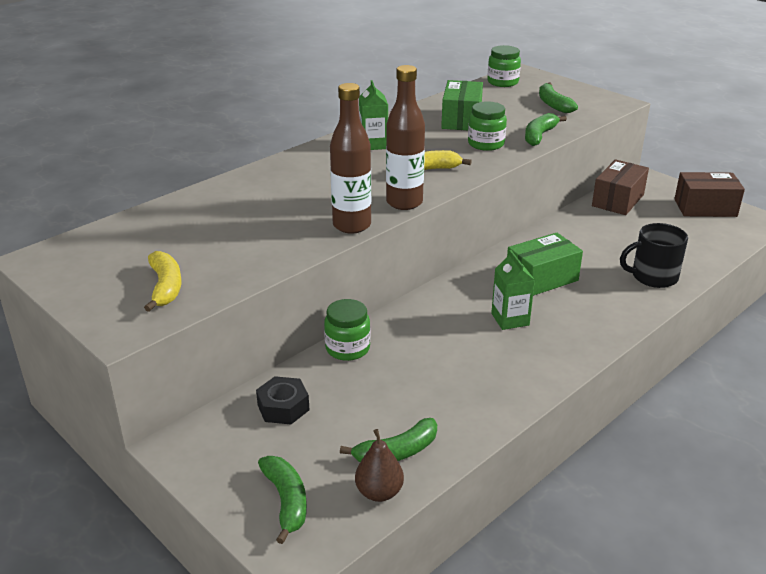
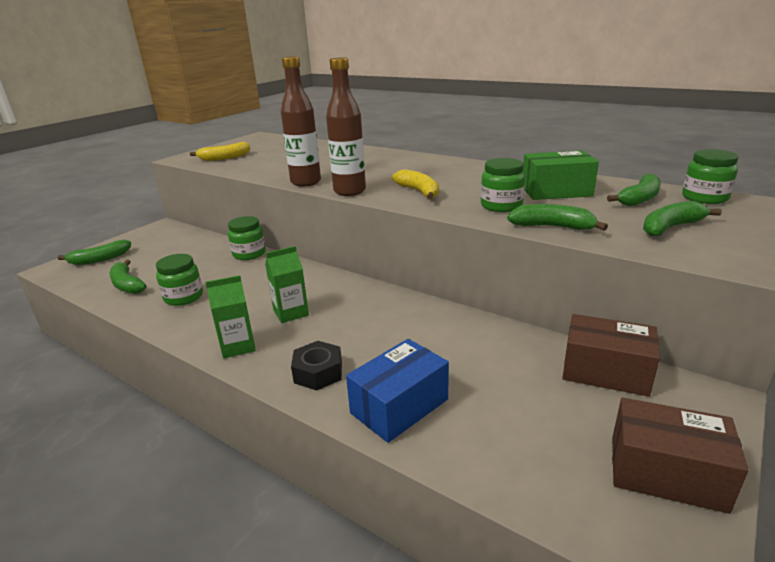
camera: 80 degrees right, 5 degrees down
black nut [256,376,309,424] -> black nut moved to [291,341,342,391]
brown pear [355,429,404,502] -> none
green carton [359,80,388,150] -> green carton moved to [205,275,256,359]
green box [507,233,583,296] -> none
black mug [620,223,688,288] -> blue box [346,339,449,443]
brown box [674,172,745,217] -> brown box turned 60 degrees counterclockwise [612,398,748,514]
none -> green jar [156,254,203,306]
none -> green banana [607,173,661,206]

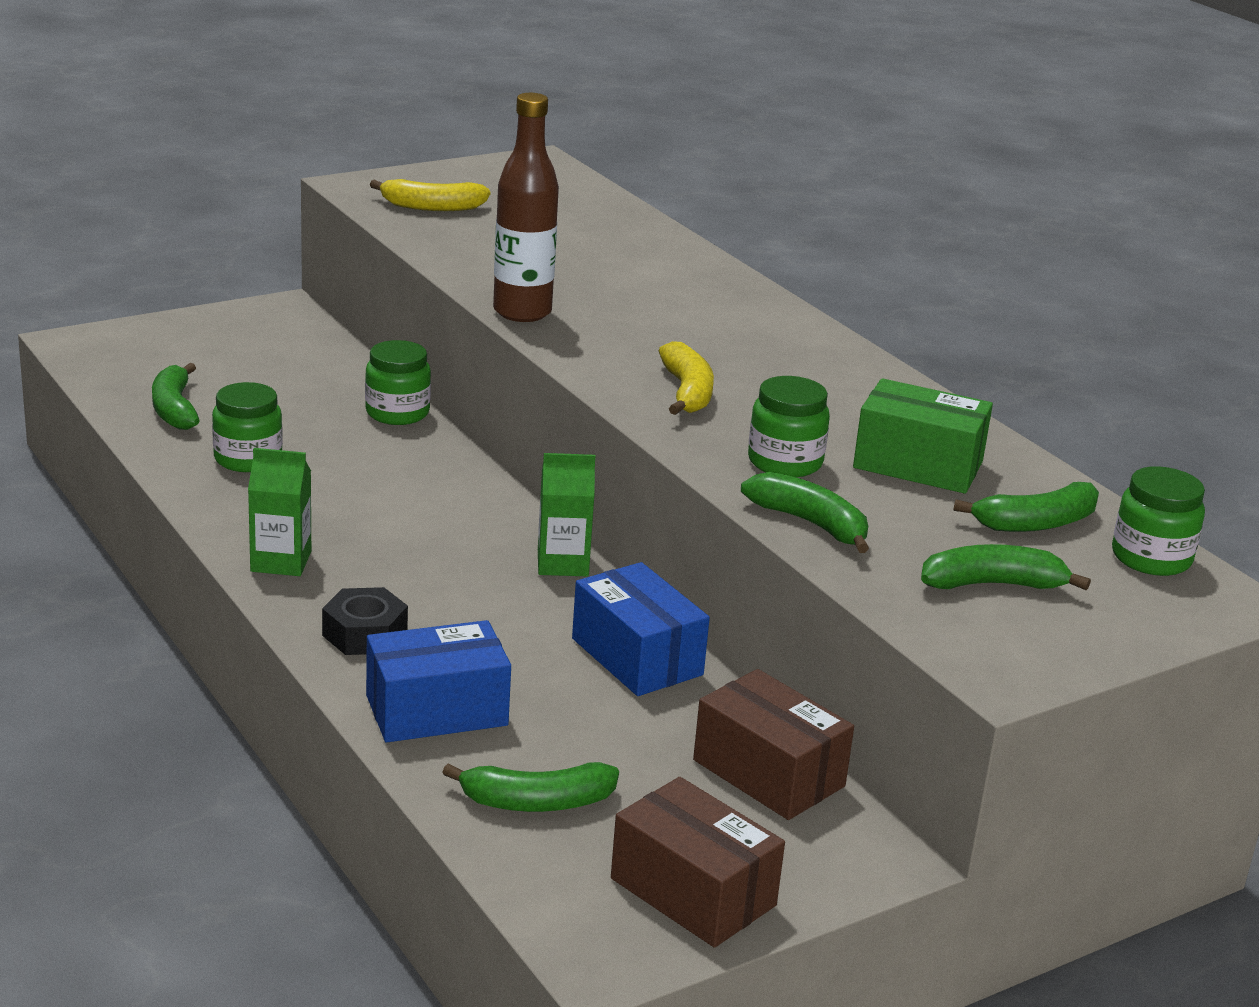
camera: 20 degrees right, 0 degrees up
green banana [58,240,131,265] -> green banana moved to [442,762,619,812]
green carton [265,246,309,323] -> green carton moved to [538,453,595,576]
brown bottle [326,57,366,196] -> none
none -> blue box [572,562,710,696]

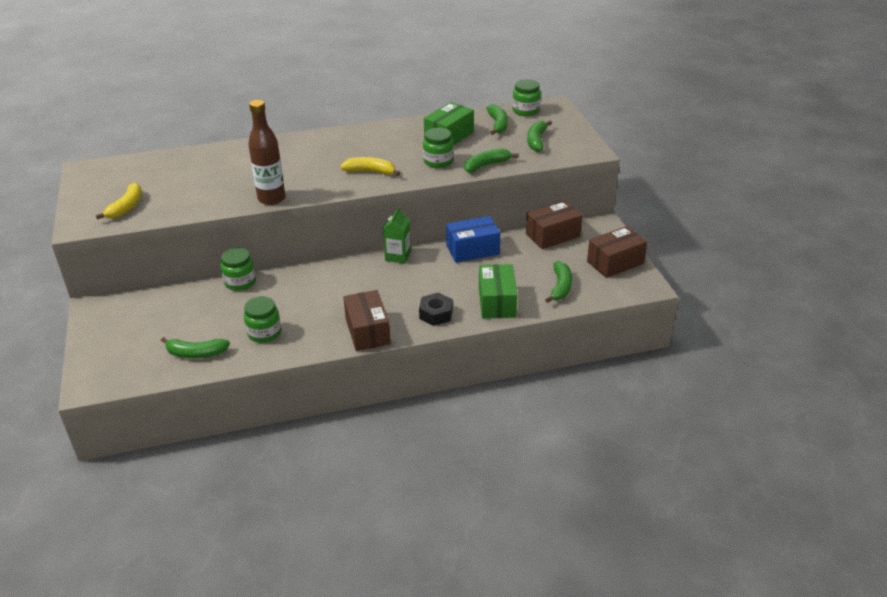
camera: 70 degrees left, 10 degrees up
green carton [248,448,311,576] -> brown box [343,290,391,351]
blue box [366,620,511,742] -> green box [479,264,517,319]

